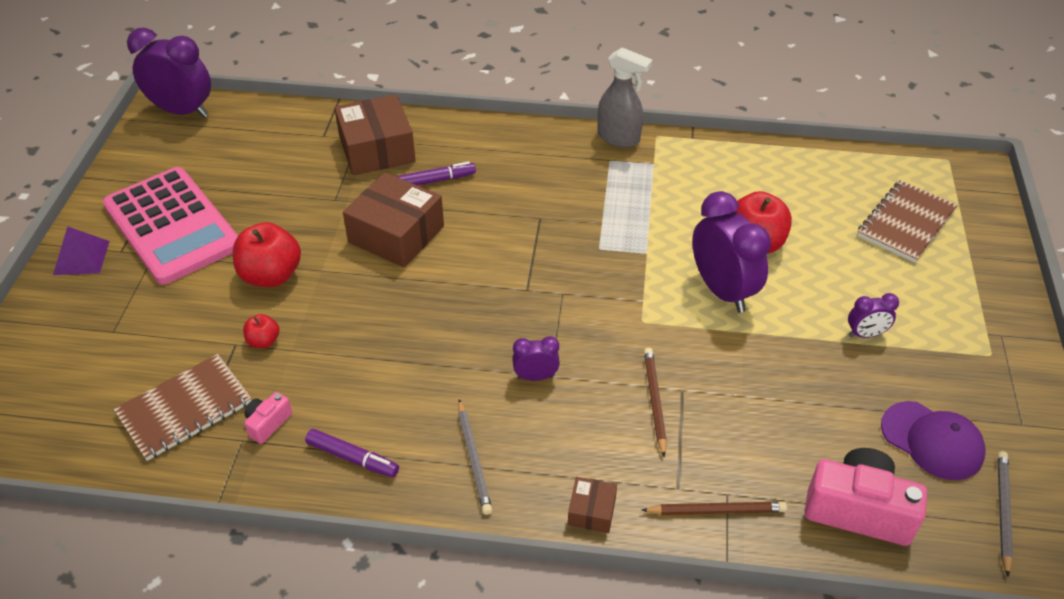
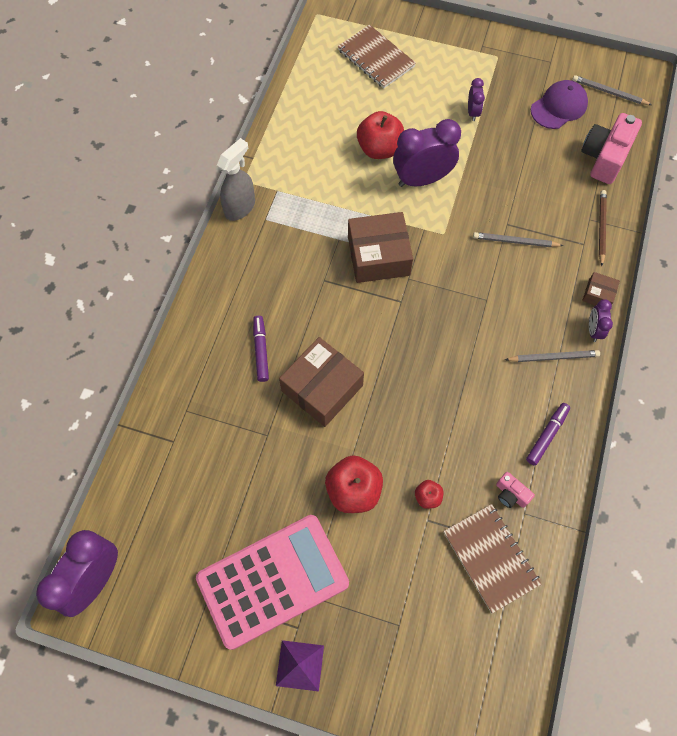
camera: 80 degrees left, 20 degrees up
brown box [334,94,416,175] -> brown box moved to [348,212,413,283]
purple clock [512,336,560,381] -> purple clock moved to [589,299,613,342]
brown pencil [644,348,667,457] -> grey pencil [473,232,564,247]

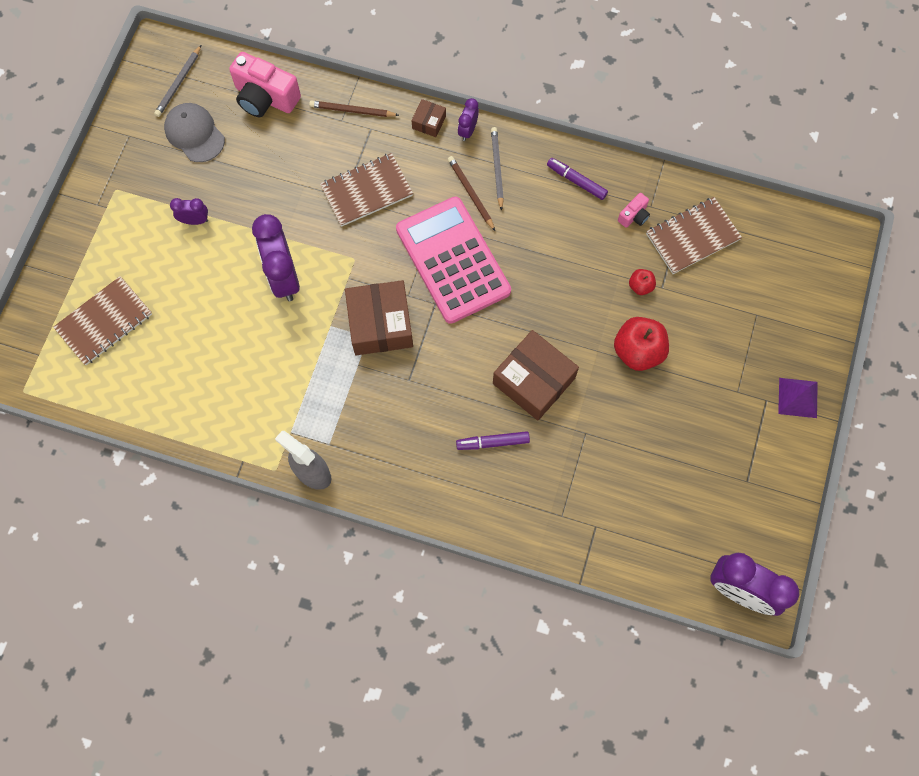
camera: 90 degrees left, 5 degrees up
pink calculator [196,515,349,650] -> pink calculator moved to [396,197,511,324]
red apple [357,111,404,159] -> none
grey pencil [473,232,564,247] -> brown notebook [320,153,413,227]
purple cap [531,80,588,129] -> grey cap [164,103,225,162]
purple clock [589,299,613,342] -> purple clock turned 105 degrees clockwise [458,98,479,141]
none -> brown pencil [448,156,495,231]

